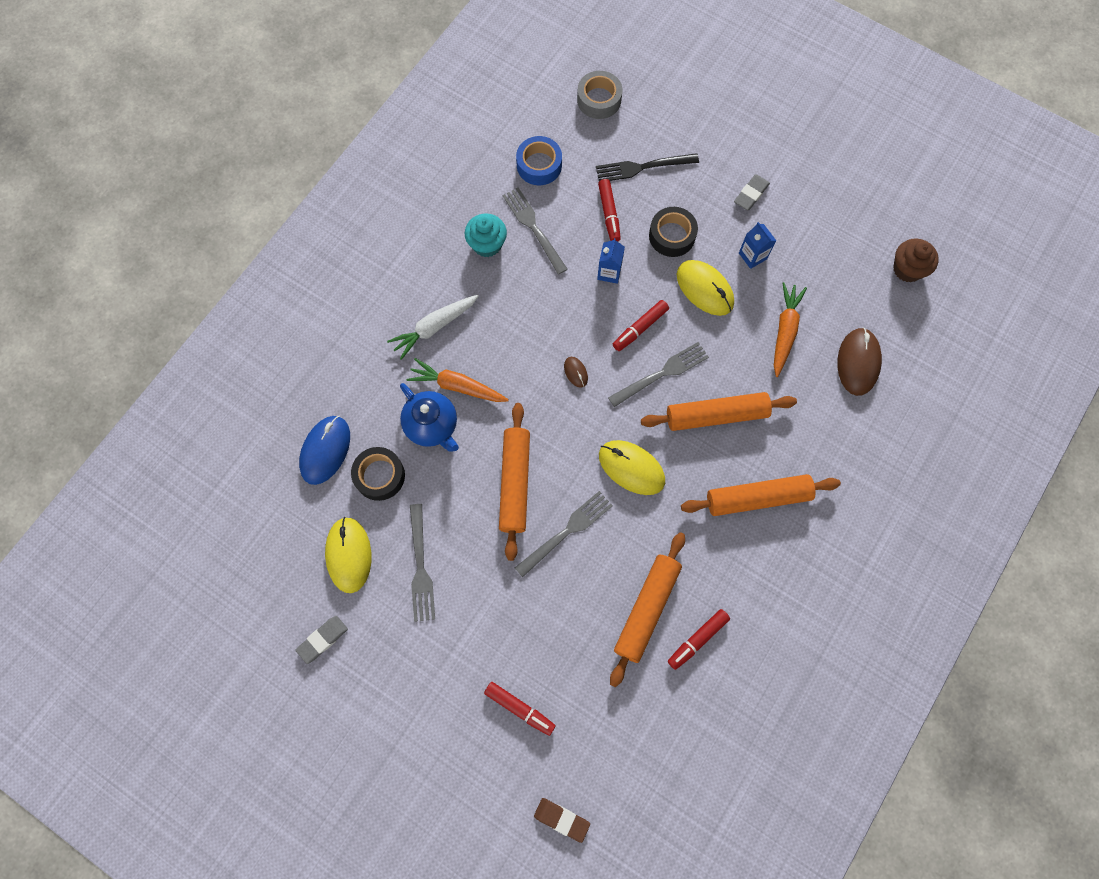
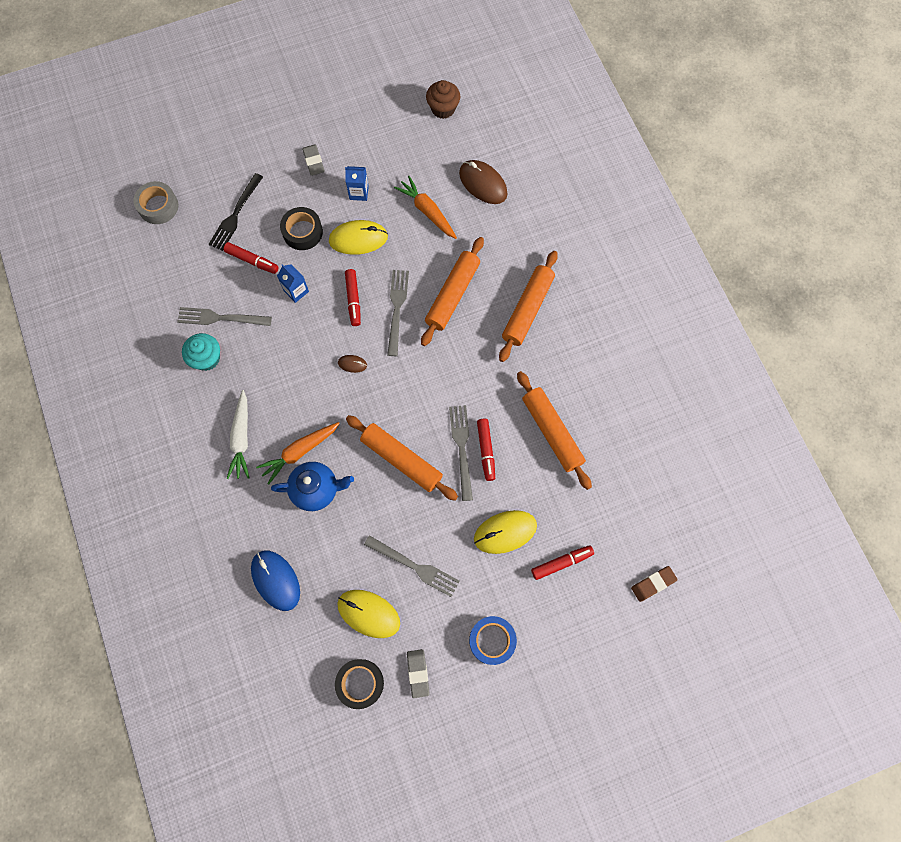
camera: 55 degrees left, 0 degrees up
black tape [351,447,405,501] -> black tape moved to [335,659,384,709]
blue tape [516,136,562,185] -> blue tape moved to [469,616,517,665]
yellow mouse [599,440,665,495] -> yellow mouse moved to [474,510,537,554]
red marker [668,609,730,670] -> red marker moved to [477,419,495,481]

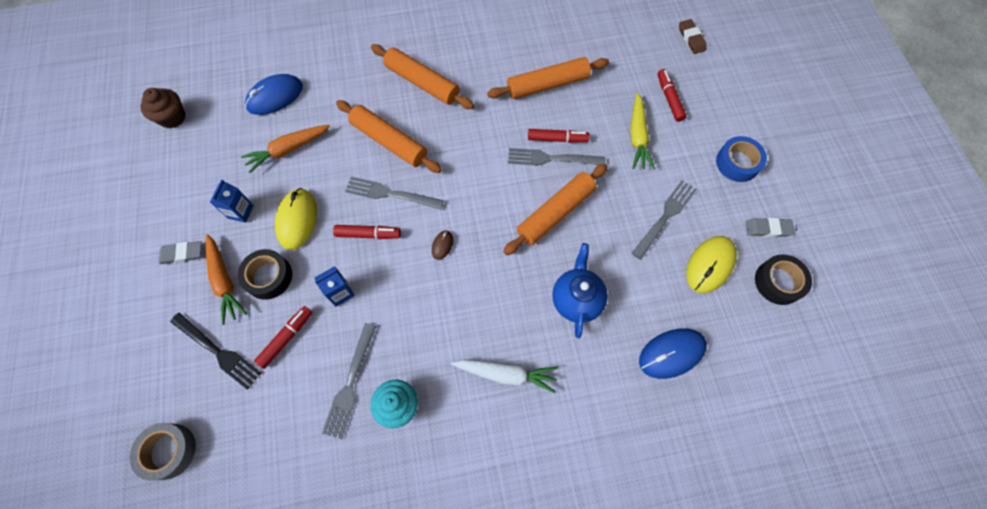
camera: 80 degrees left, 5 degrees down
orange carrot [256,422,340,484] -> orange carrot moved to [206,234,247,325]
brown mouse [459,160,508,204] -> blue mouse [245,74,303,115]
yellow mouse [474,510,537,554] -> yellow carrot [630,93,655,169]

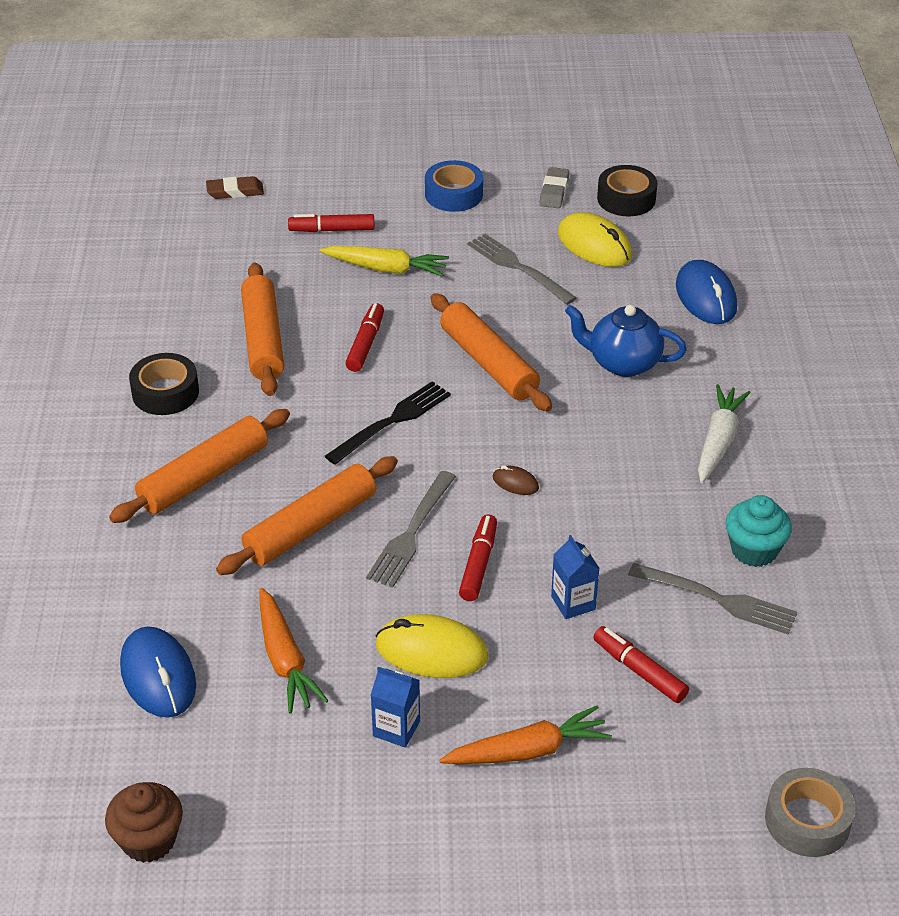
camera: 80 degrees left, 25 degrees down
grey eraser [159,241,202,264] -> none
black fork [170,313,261,389] -> black fork moved to [325,381,451,465]
black tape [237,249,292,300] -> black tape moved to [129,353,199,415]
grey fork [508,148,606,166] -> none

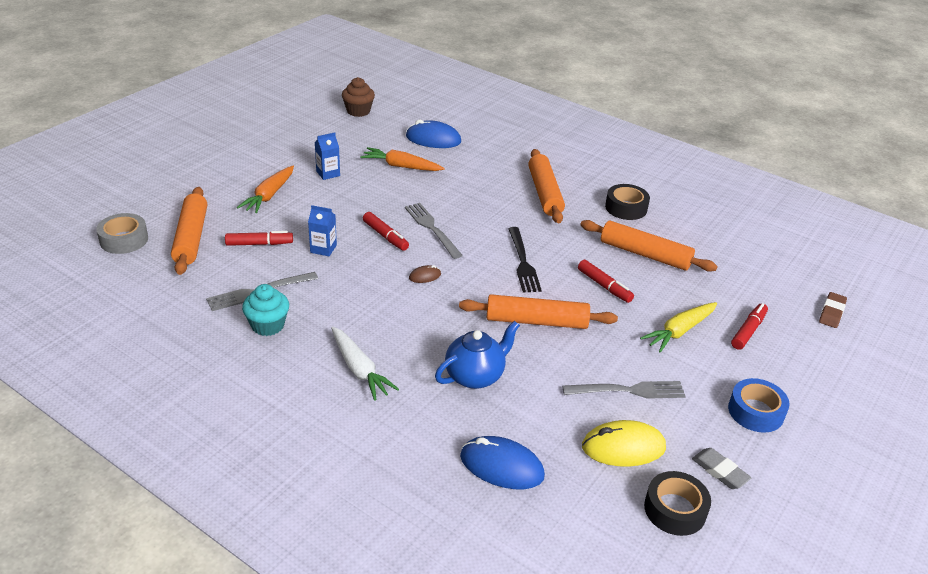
camera: 125 degrees right, 5 degrees down
orange rolling pin [216,456,398,575] -> orange rolling pin moved to [171,187,207,275]
yellow mouse [376,614,488,678] -> none

